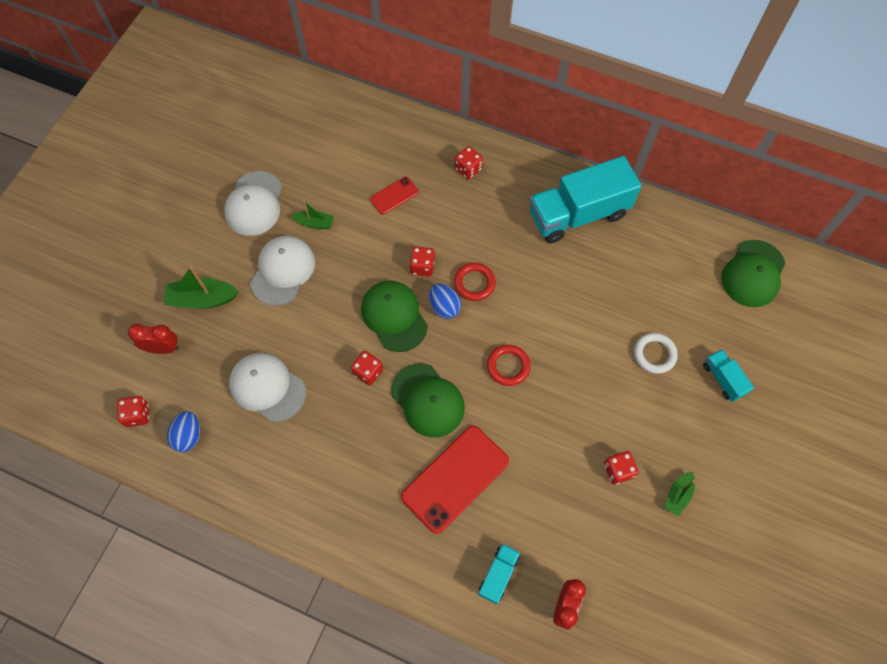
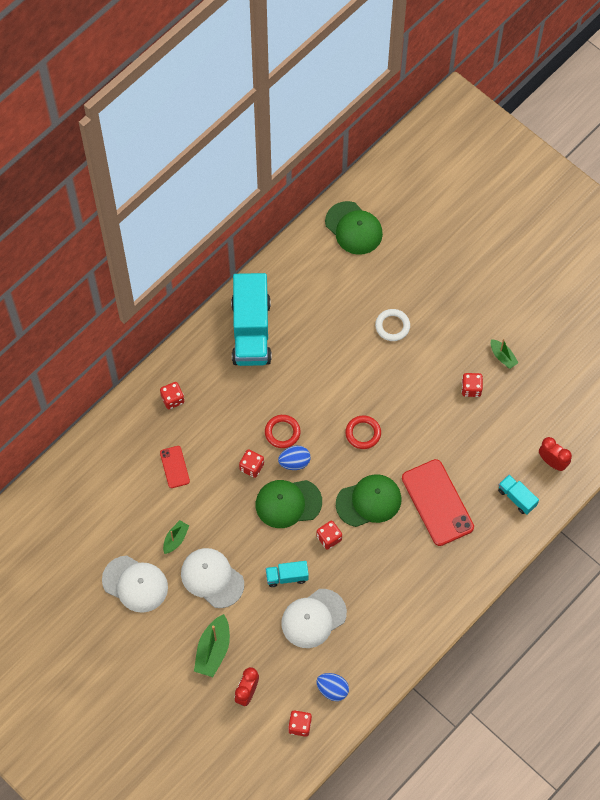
camera: 70 degrees left, 0 degrees up
turquoise truck [703,349,754,402] -> turquoise truck moved to [266,561,309,587]

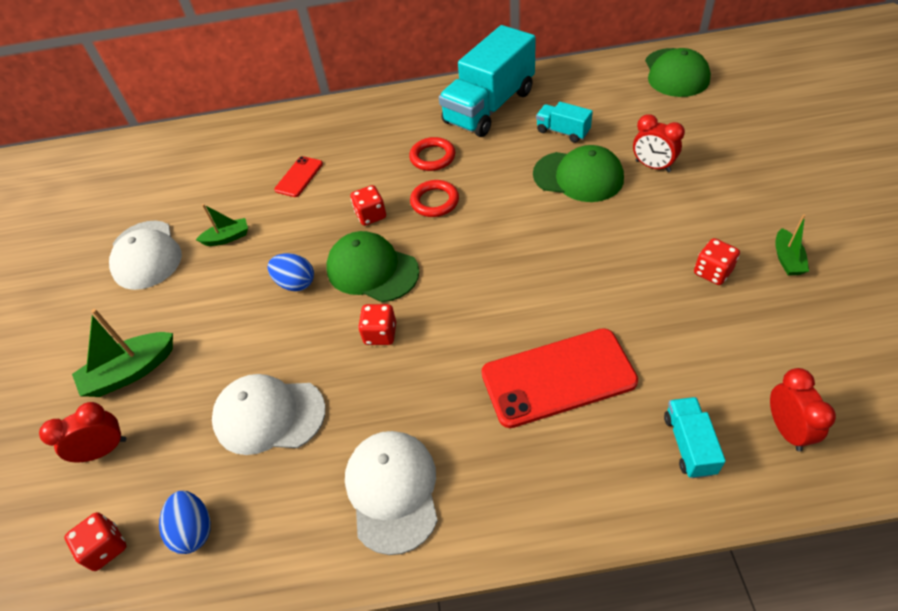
camera: 45 degrees right, 15 degrees down
red dice [160,382,184,409] -> none
white cap [181,548,244,608] -> white cap moved to [345,431,438,555]
turquoise truck [266,561,309,587] -> turquoise truck moved to [536,102,593,143]
blue egg [278,446,311,470] -> blue egg moved to [267,253,314,291]
green cap [336,474,402,527] -> green cap moved to [533,145,624,202]
red ring [345,415,381,449] -> red ring moved to [409,137,455,171]
white ring [375,309,410,341] -> red clock [633,114,685,172]
red phone [402,459,474,546] -> red phone turned 60 degrees clockwise [481,328,638,428]

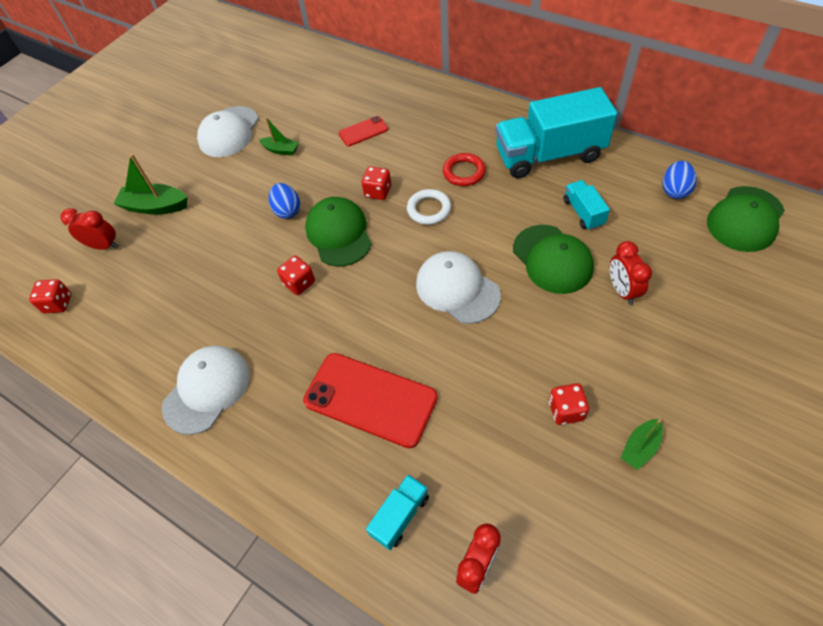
camera: 40 degrees right, 5 degrees up
blue egg [159,491,211,554] -> blue egg moved to [662,160,697,199]
white cap [212,374,326,455] -> white cap moved to [416,251,501,324]
red ring [410,180,459,217] -> white ring [407,189,451,225]

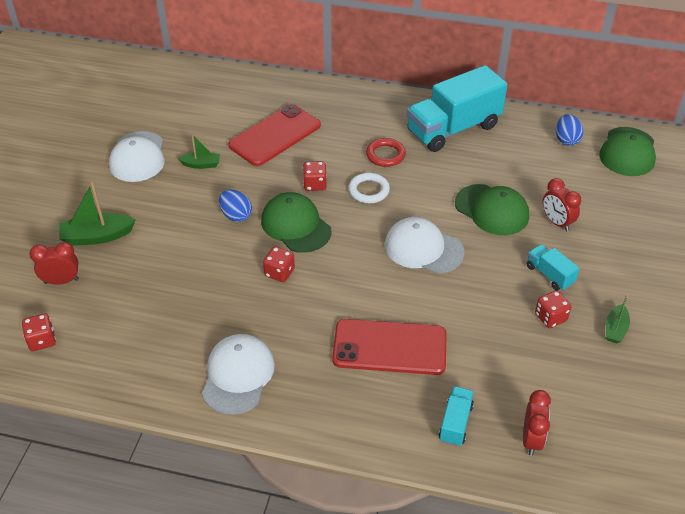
camera: 25 degrees left, 10 degrees down
red phone [339,116,388,146] -> red phone [228,104,321,166], size x1.99
turquoise truck [564,180,610,230] -> turquoise truck moved to [527,244,580,291]

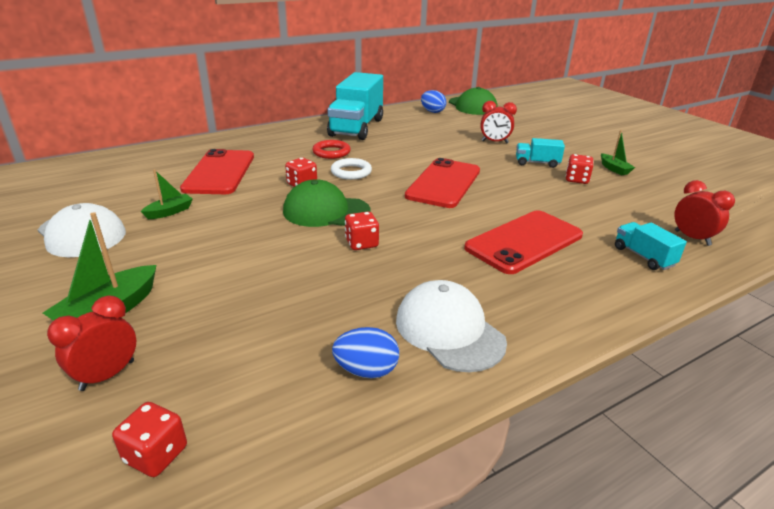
camera: 45 degrees left, 15 degrees down
blue egg [219,190,252,222] -> blue egg moved to [332,327,399,379]
white cap [385,217,464,274] -> red phone [405,158,480,208]
green cap [455,184,529,235] -> none

